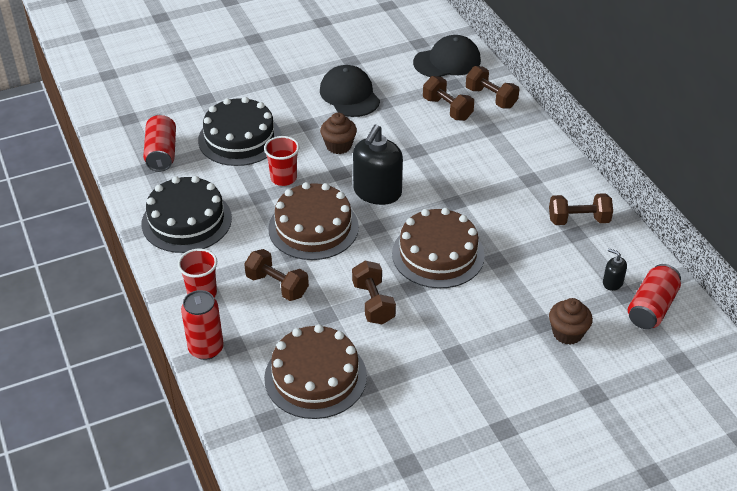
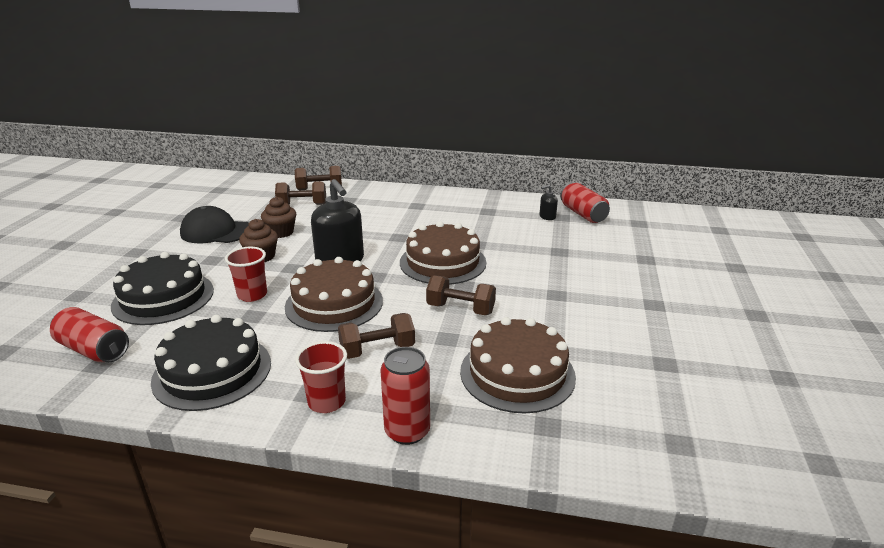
camera: 55 degrees left, 15 degrees down
black cap [413,35,481,77] -> none
brown dumbbell [549,193,613,225] -> none
brown cupcake [549,298,593,345] -> brown cupcake moved to [261,197,296,238]

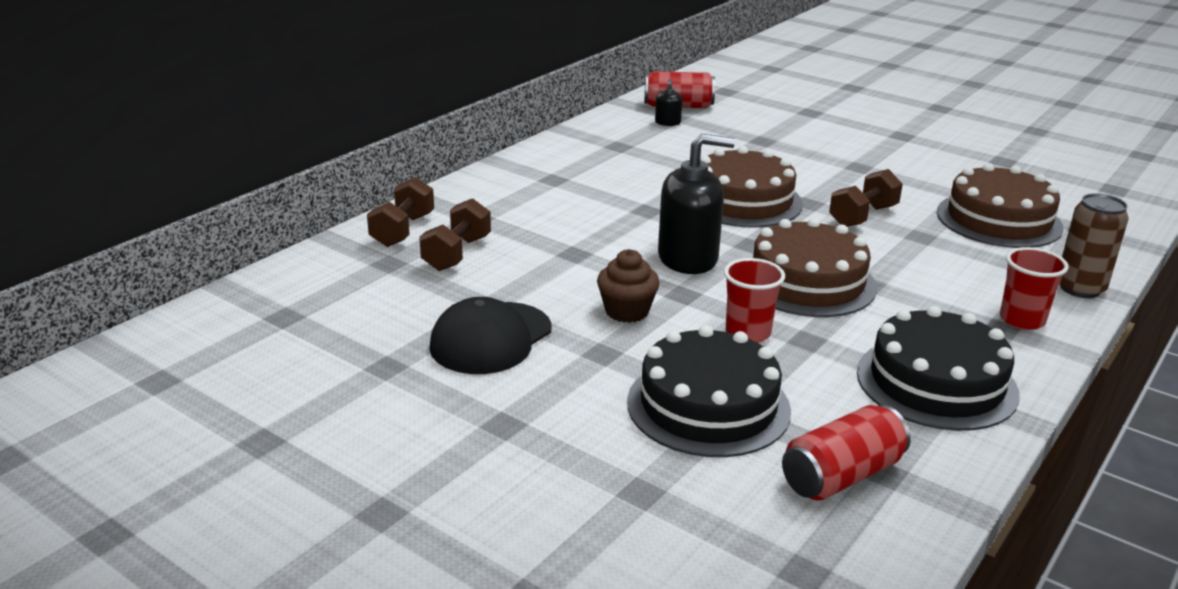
camera: 65 degrees left, 0 degrees up
brown cupcake [261,197,296,238] -> none
brown dumbbell [338,313,415,359] -> none
red can [381,347,430,445] -> brown can [1060,193,1128,298]

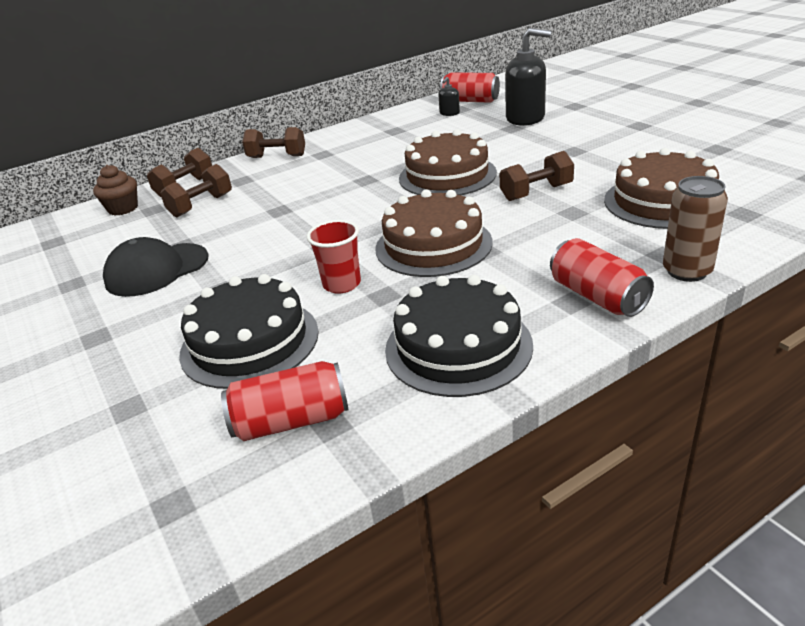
camera: 25 degrees right, 5 degrees up
brown cupcake [597,249,660,323] -> brown cupcake moved to [93,165,138,215]
black soap dispenser [658,133,735,274] -> black soap dispenser moved to [505,28,552,126]
red cup [1000,247,1068,330] -> red can [550,238,654,317]
none -> brown dumbbell [242,127,305,158]

